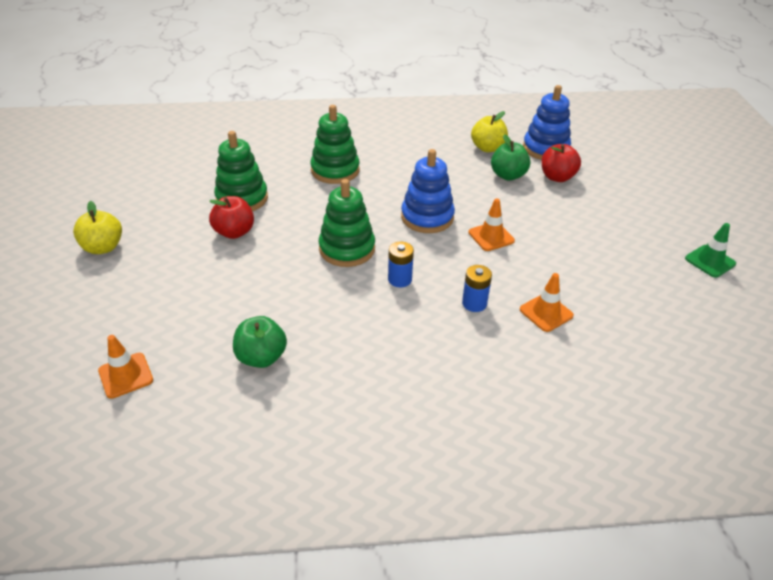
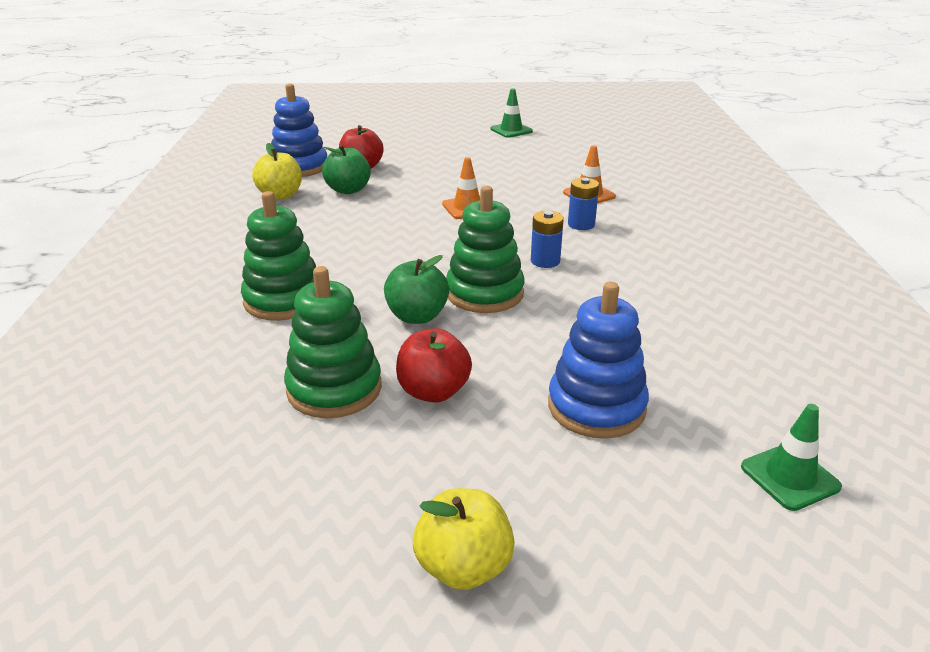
camera: 85 degrees left, 10 degrees down
orange traffic cone [98,335,153,399] -> green traffic cone [741,404,842,511]
green apple [233,316,287,368] -> green apple moved to [384,255,449,324]
blue stacking toy [401,149,455,233] -> blue stacking toy moved to [548,282,649,439]

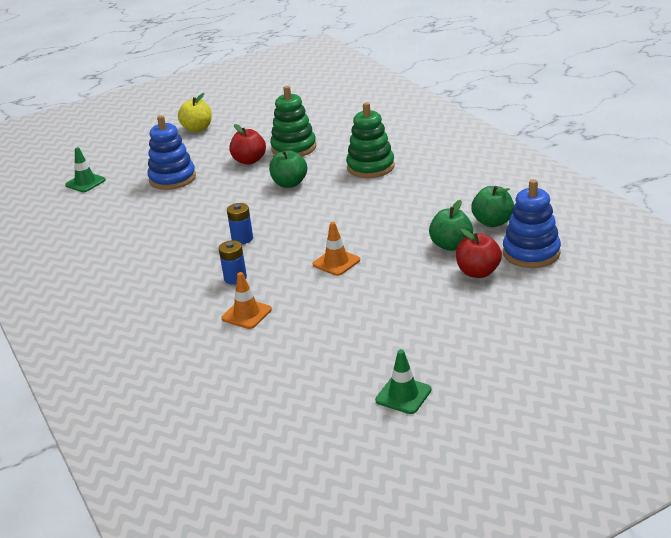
camera: 155 degrees right, 0 degrees up
yellow apple [252,143,302,200] -> green apple [471,186,514,227]
green stacking toy [446,186,524,313] -> none

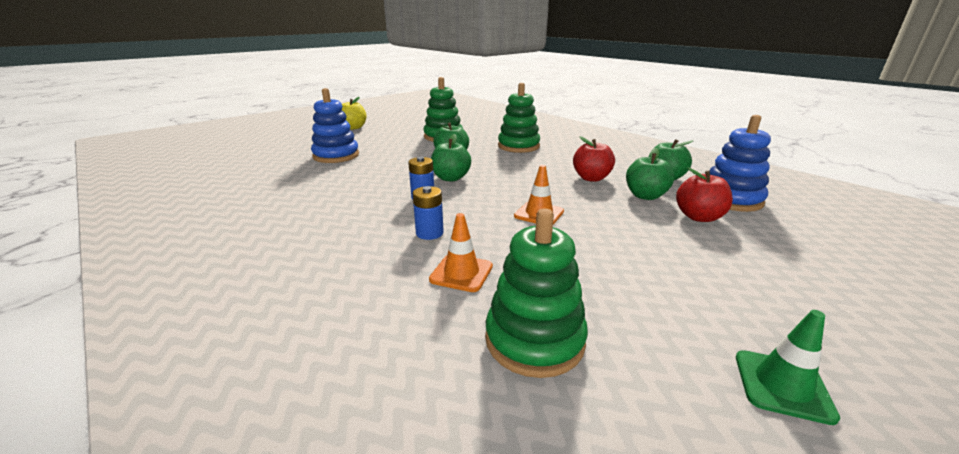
camera: 15 degrees left, 5 degrees down
green traffic cone [65,147,106,192] -> none
red apple [229,124,266,165] -> red apple moved to [573,136,615,182]
none -> green apple [431,134,471,181]
none -> green stacking toy [485,208,588,378]

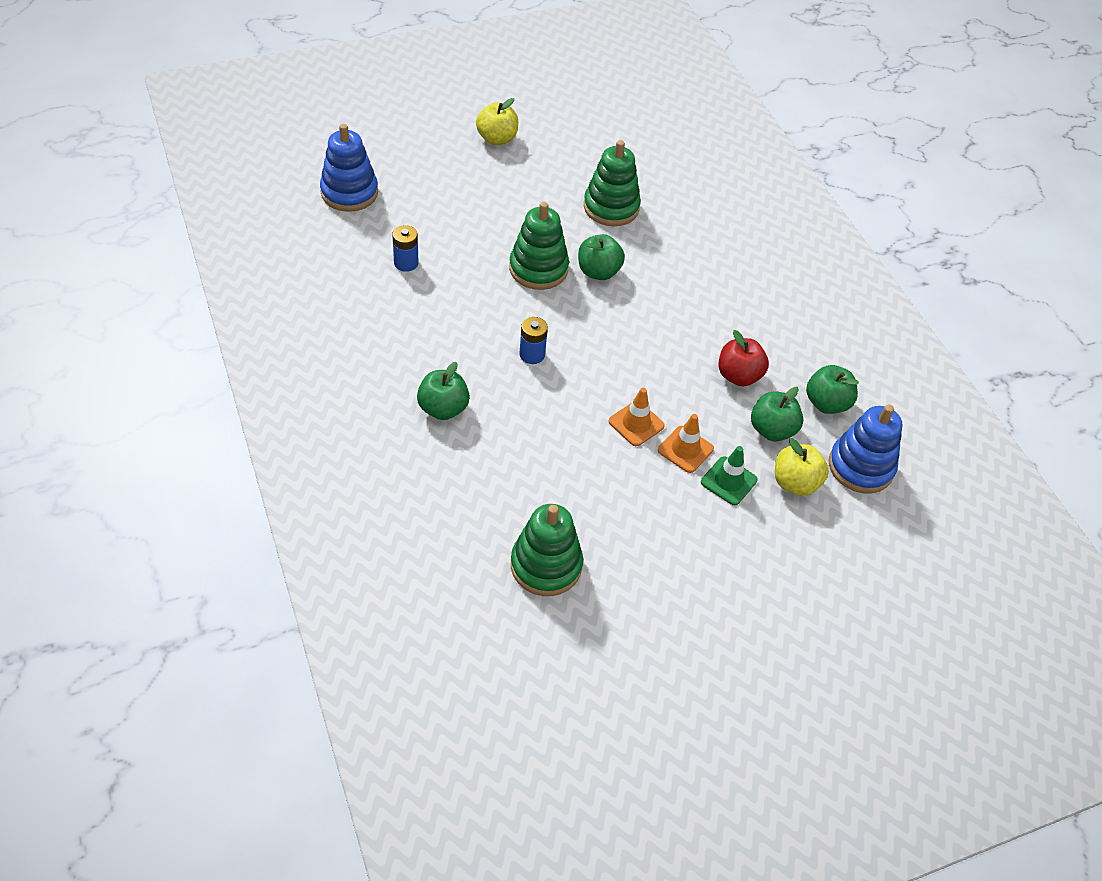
camera: 15 degrees right, 25 degrees up
blue stacking toy [311,88,359,163] -> blue stacking toy moved to [320,124,378,212]
blue battery [413,186,444,240] -> blue battery moved to [392,225,418,272]
orange traffic cone [429,213,493,292] -> orange traffic cone moved to [658,414,714,473]
green apple [431,134,471,181] -> green apple moved to [417,362,470,420]
green stacking toy [498,83,540,153] -> green stacking toy moved to [509,202,569,290]
red apple [676,168,733,222] -> yellow apple [775,438,829,496]
green traffic cone [736,310,840,425] -> green traffic cone moved to [701,446,758,505]

